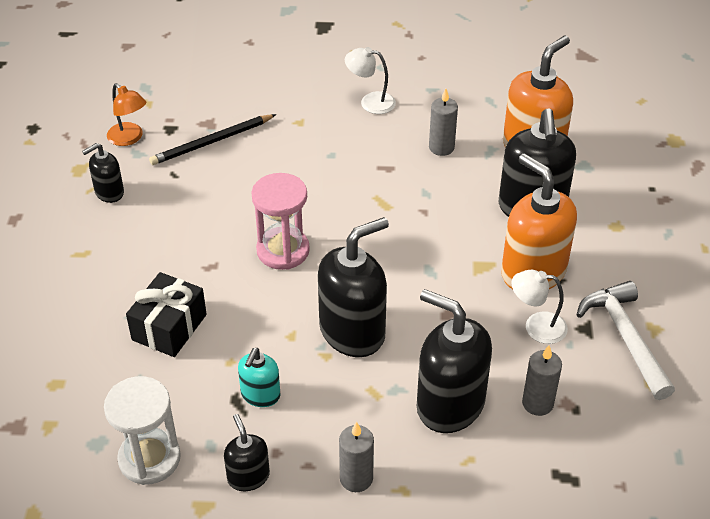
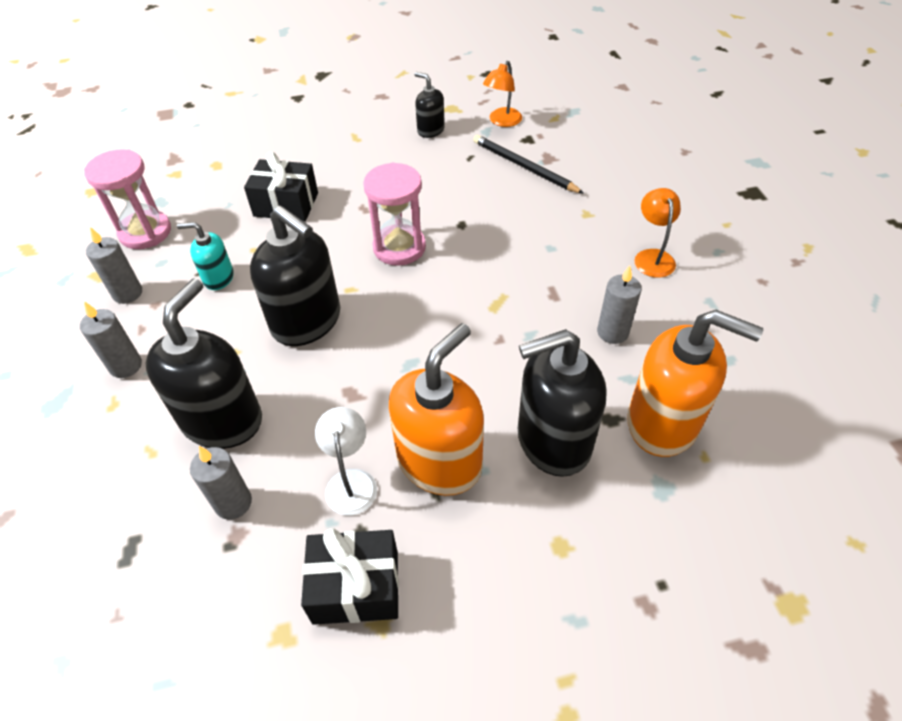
camera: 75 degrees right, 5 degrees up
white hourglass [104,376,181,485] -> pink hourglass [84,149,171,249]
black soap dispenser [224,414,270,491] -> grey candle [86,227,142,304]
white lamp [345,47,396,114] -> orange lamp [634,188,681,278]
white hammer [576,281,675,400] -> black gift [301,529,399,625]

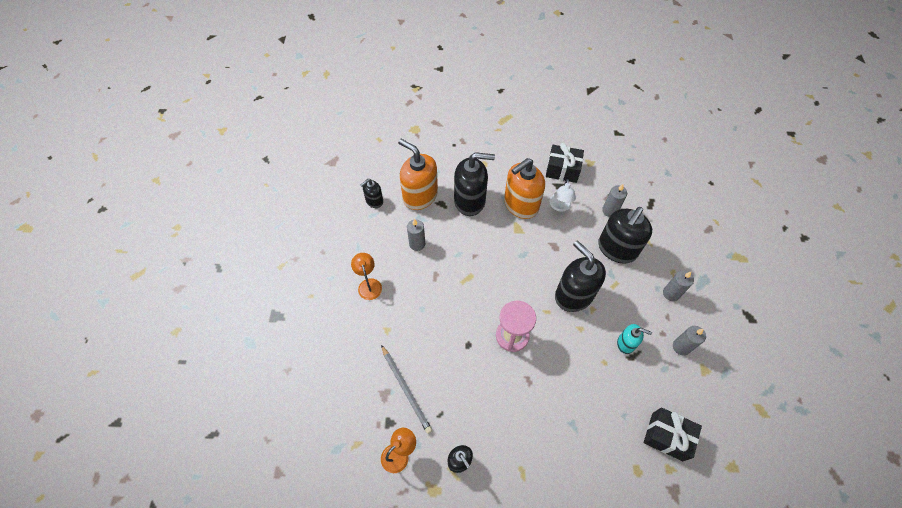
camera: 165 degrees left, 10 degrees up
pink hourglass [84,149,171,249] -> none
black gift [244,152,318,221] -> black gift moved to [644,408,702,461]
black pencil [473,135,584,194] -> grey pencil [381,345,432,434]
orange lamp [634,188,681,278] -> orange lamp turned 150 degrees clockwise [351,253,382,300]
none -> black soap dispenser [361,179,383,208]

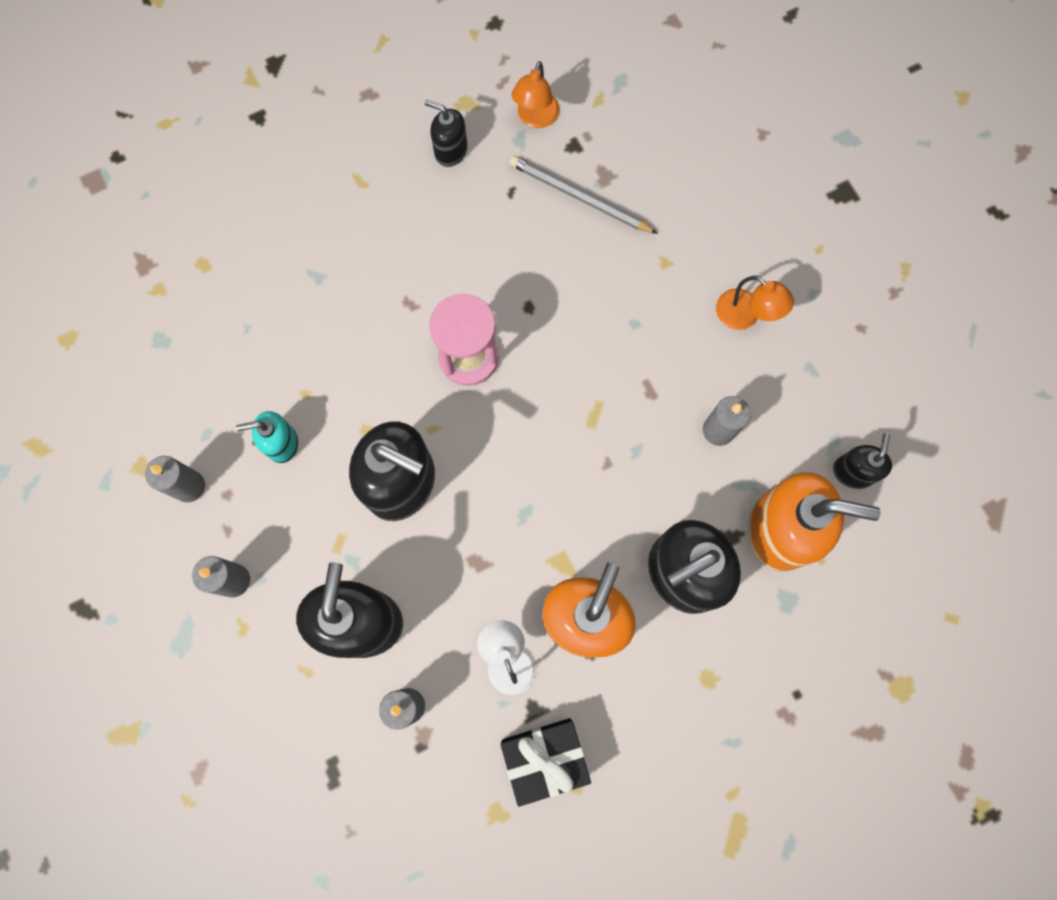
camera: 150 degrees right, 15 degrees up
black gift [644,408,702,461] -> none

